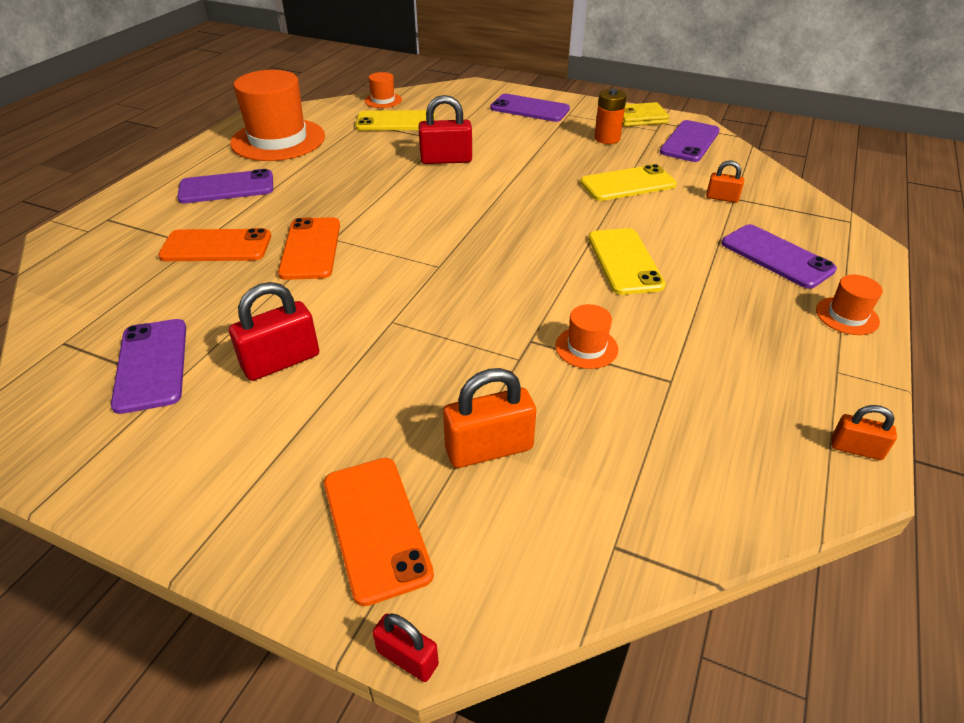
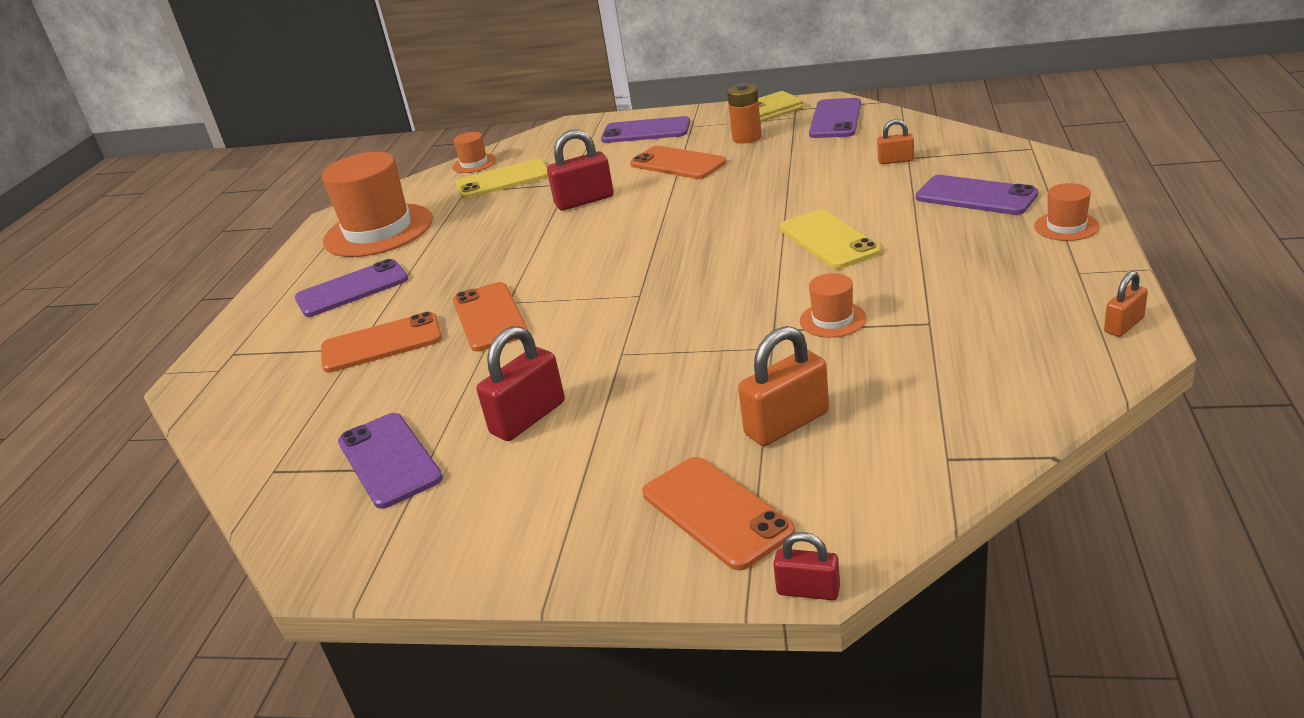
camera: 10 degrees left, 10 degrees down
yellow phone [580,164,677,201] -> none
orange padlock [831,405,897,460] -> orange padlock turned 45 degrees counterclockwise [1104,271,1148,337]
none -> orange phone [630,146,726,179]

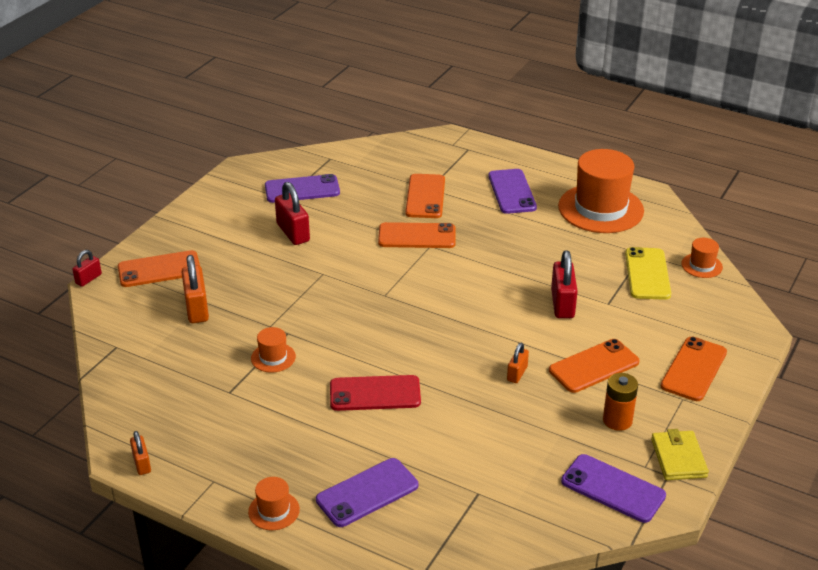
camera: 105 degrees right, 5 degrees up
purple phone [601,116,690,143] -> orange phone [661,337,727,401]
yellow phone [780,209,881,269] -> red phone [330,375,421,411]
orange padlock [877,119,914,164] -> orange padlock moved to [507,343,529,383]

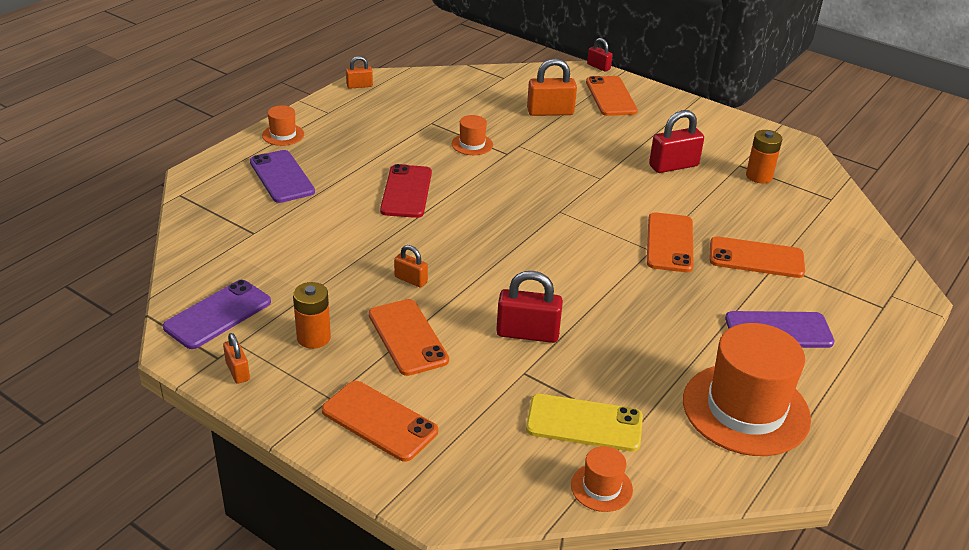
camera: 95 degrees right, 0 degrees up
purple phone [265,174,340,203] -> orange battery [746,130,782,183]
yellow wallet [651,429,709,480] -> orange padlock [223,333,250,384]

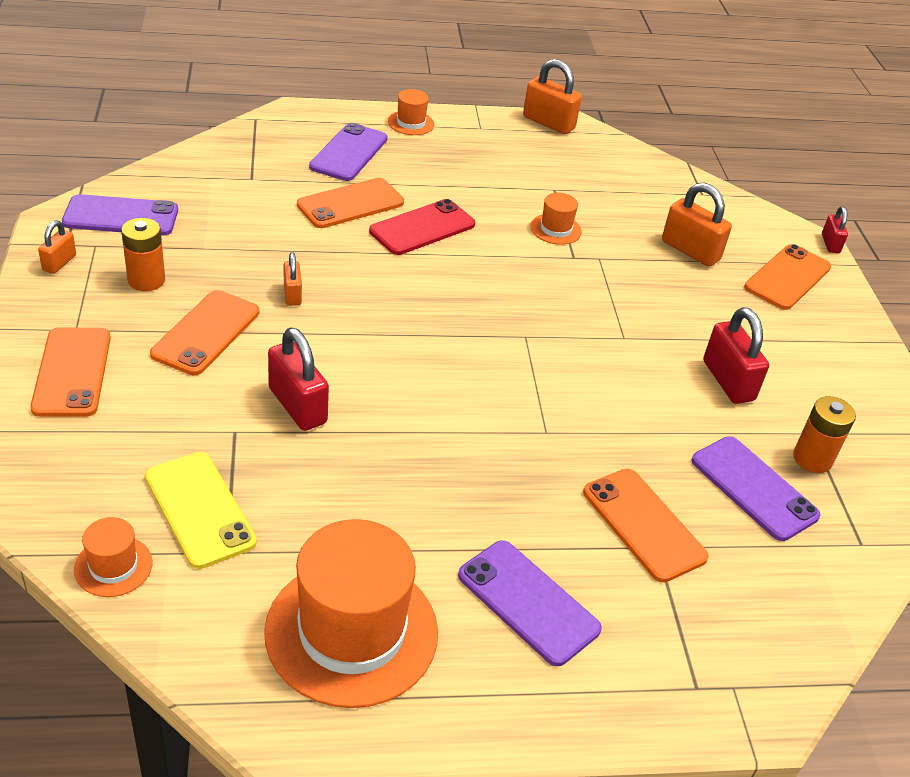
camera: 45 degrees right, 5 degrees up
orange padlock [346,56,373,89] -> orange padlock [523,59,582,134], size x1.75
orange phone [647,212,694,272] -> orange phone moved to [297,178,404,228]
red padlock [649,110,704,173] -> red padlock turned 45 degrees clockwise [703,307,769,404]
none -> purple phone [692,436,821,541]

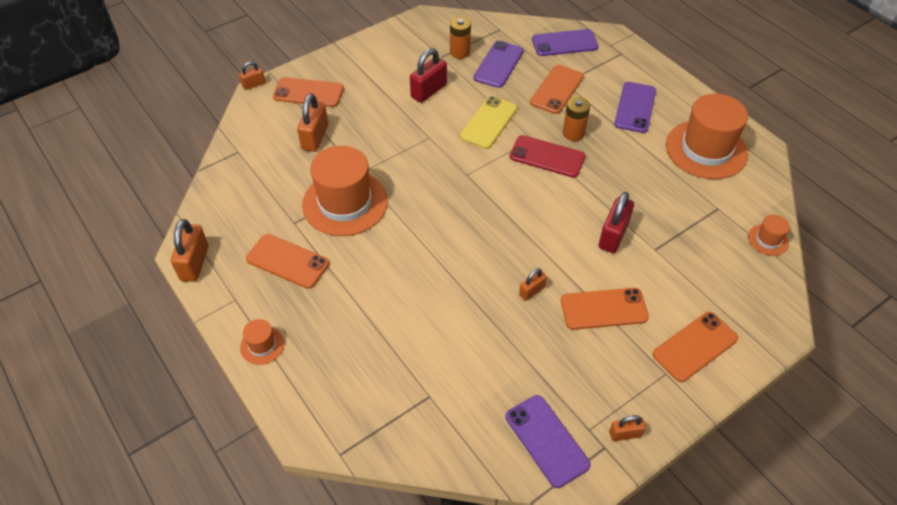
camera: 115 degrees left, 10 degrees up
orange battery [121,218,165,291] -> orange battery moved to [563,97,590,141]
yellow phone [145,452,257,569] -> yellow phone moved to [460,96,517,149]
orange phone [297,178,404,228] -> orange phone moved to [246,234,329,289]
purple phone [309,123,388,181] -> purple phone moved to [532,29,599,56]
red phone [369,199,475,255] -> red phone moved to [510,135,586,178]
orange hat [530,193,582,245] -> orange hat [302,146,388,236], size x2.23
red padlock [822,206,848,253] -> orange padlock [239,61,265,90]

